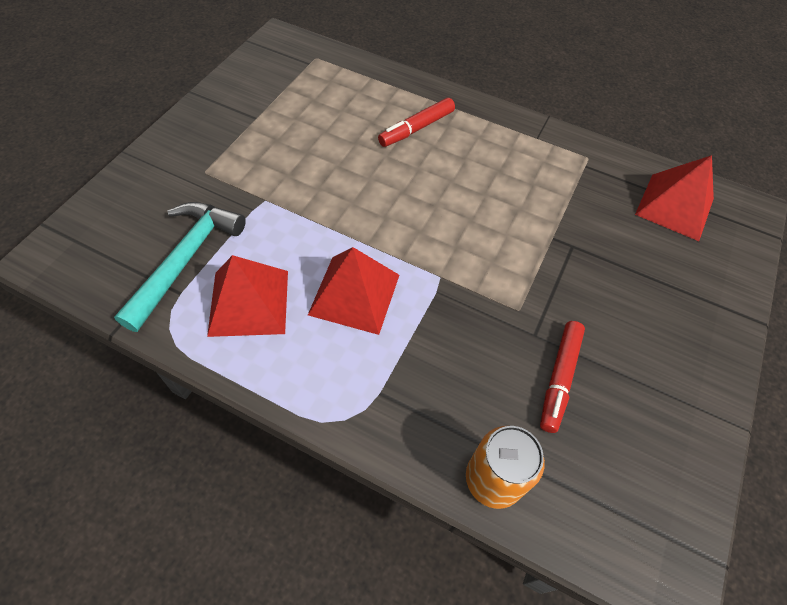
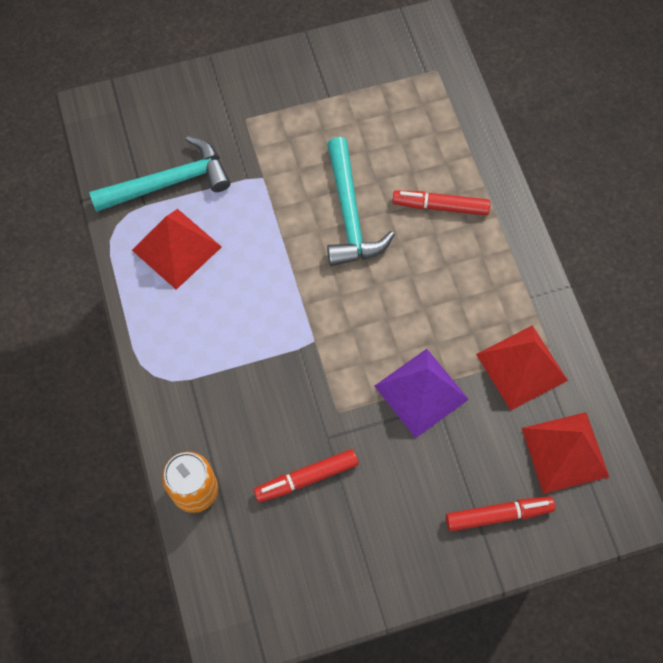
camera: 50 degrees right, 10 degrees up
red pyramid [308,247,399,335] -> red pyramid moved to [476,325,568,410]
none -> turquoise hammer [327,137,395,266]
none -> purple pyramid [374,349,469,438]
none -> red marker [446,496,555,531]

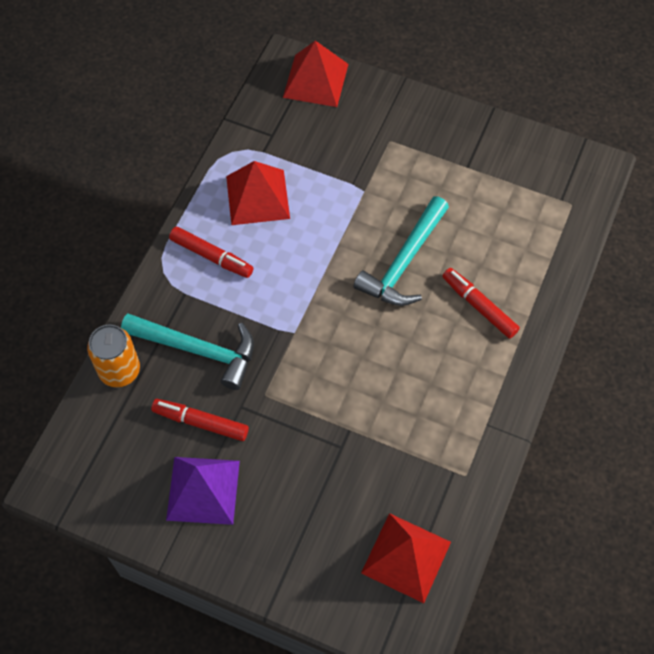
camera: 40 degrees right, 5 degrees down
turquoise hammer [89,136,231,212] -> turquoise hammer moved to [121,313,254,390]
purple pyramid [374,349,469,438] -> purple pyramid moved to [166,457,240,525]
red marker [446,496,555,531] -> red marker moved to [169,227,253,278]
red pyramid [476,325,568,410] -> red pyramid moved to [283,41,348,107]

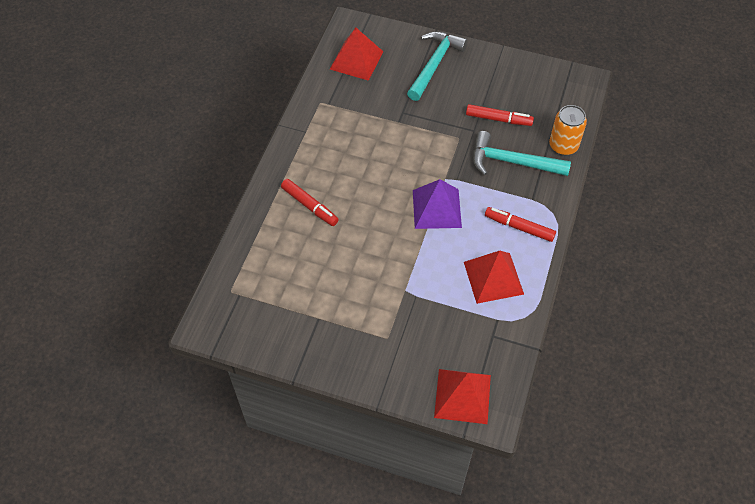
camera: 175 degrees right, 5 degrees down
purple pyramid [166,457,240,525] -> purple pyramid moved to [413,179,462,229]
turquoise hammer [354,196,449,306] -> turquoise hammer moved to [407,31,468,101]

